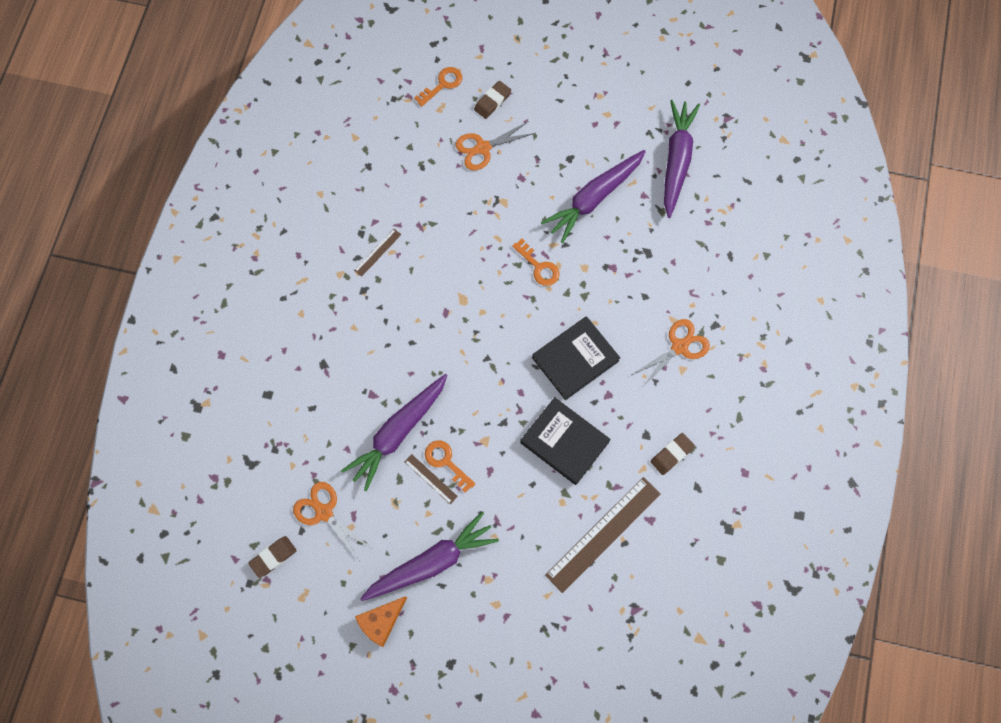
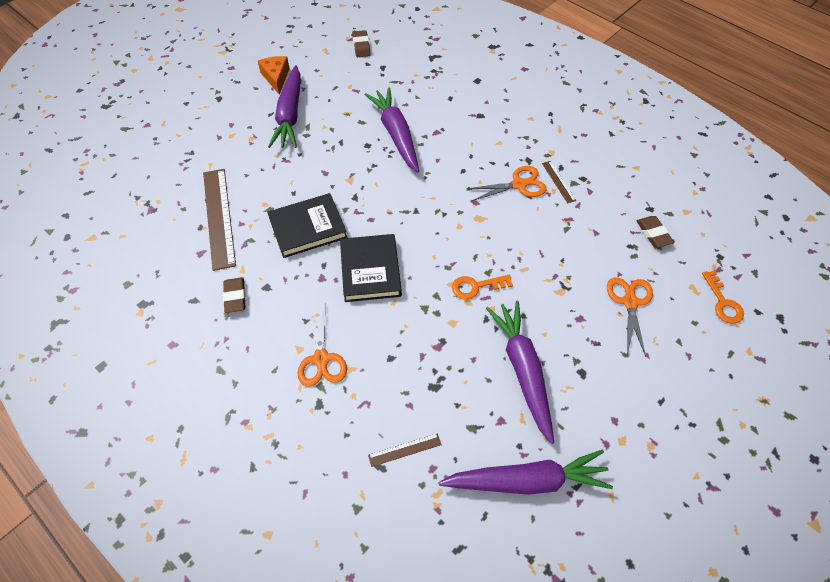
camera: 120 degrees right, 15 degrees down
orange scissors [293,482,371,560] -> orange scissors moved to [467,166,547,201]
brown ruler [404,454,458,504] -> brown ruler moved to [368,433,442,467]
orange key [425,440,475,493] -> none
brown eraser [474,81,511,119] -> brown eraser moved to [637,216,674,247]
purple carrot [664,100,700,218] -> purple carrot turned 45 degrees counterclockwise [438,450,613,495]

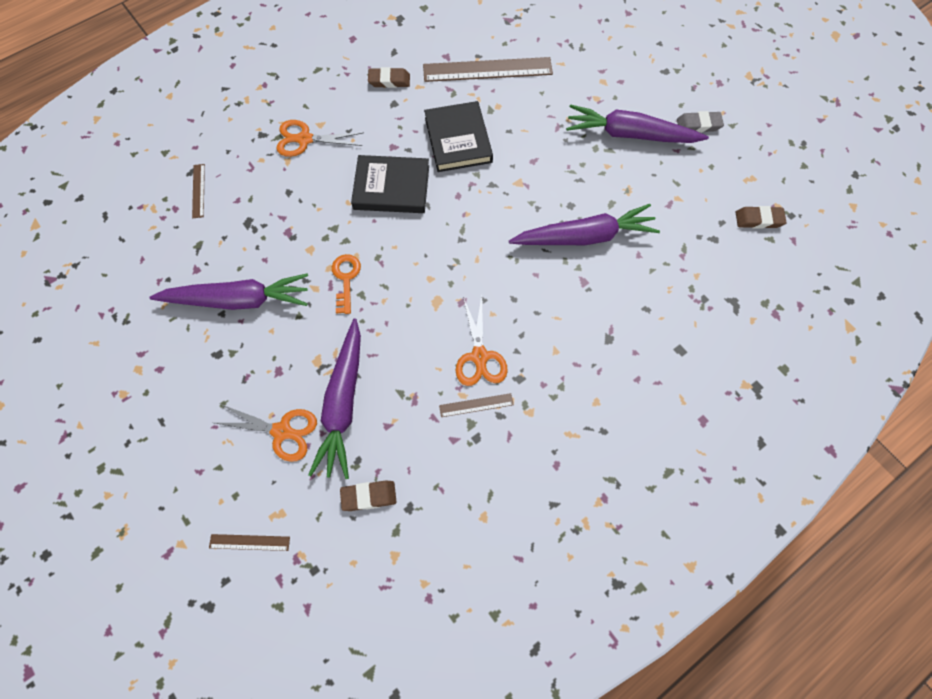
camera: 100 degrees right, 10 degrees up
orange cheese [258,56,290,95] -> grey eraser [677,111,724,133]
purple carrot [438,450,613,495] -> purple carrot moved to [308,318,361,479]
orange key [702,271,744,324] -> brown ruler [209,534,290,551]

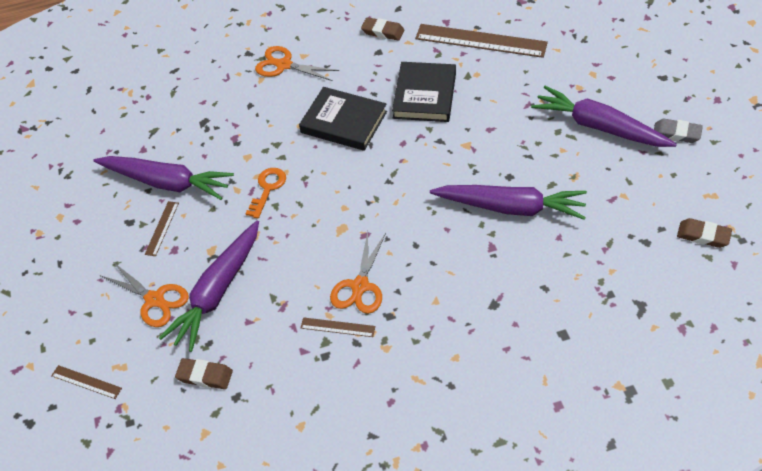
camera: 25 degrees right, 15 degrees down
brown ruler [192,164,205,218] -> brown ruler moved to [145,201,179,256]

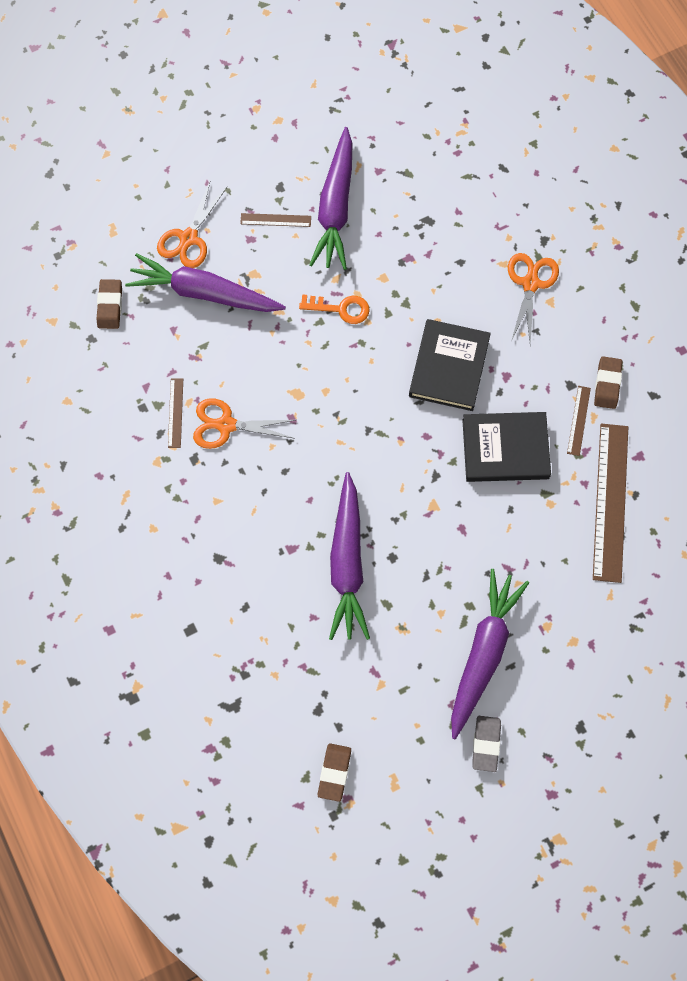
camera: 75 degrees right, 20 degrees up
brown ruler [51,365,122,399] -> brown ruler moved to [567,386,591,456]

